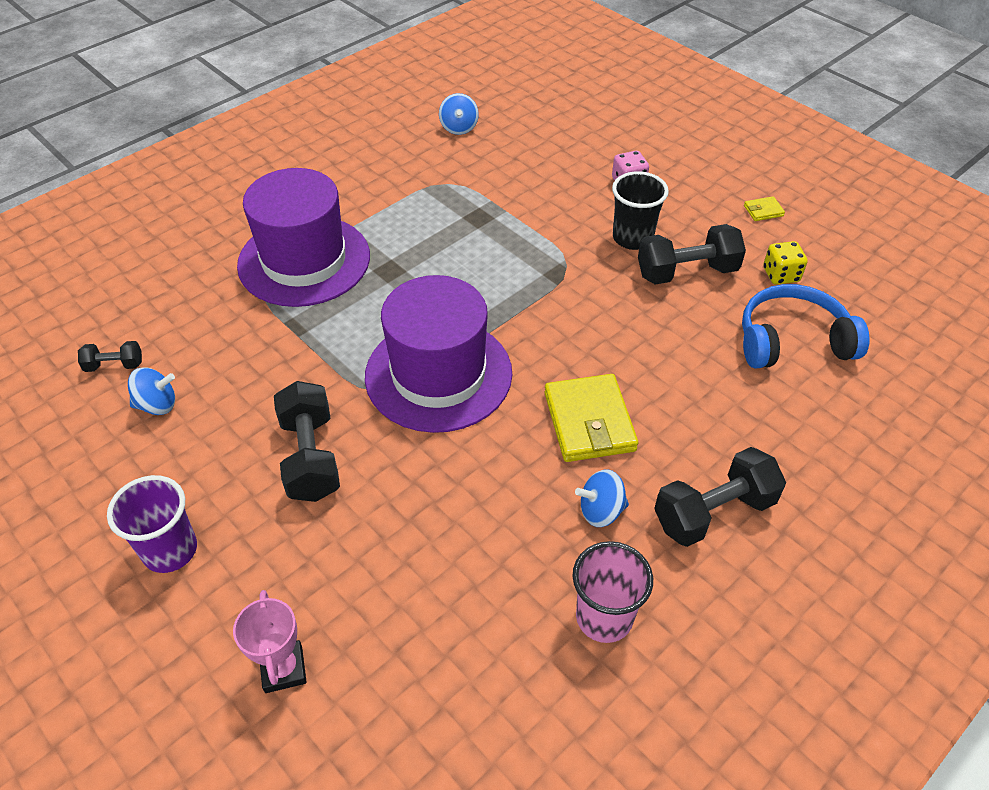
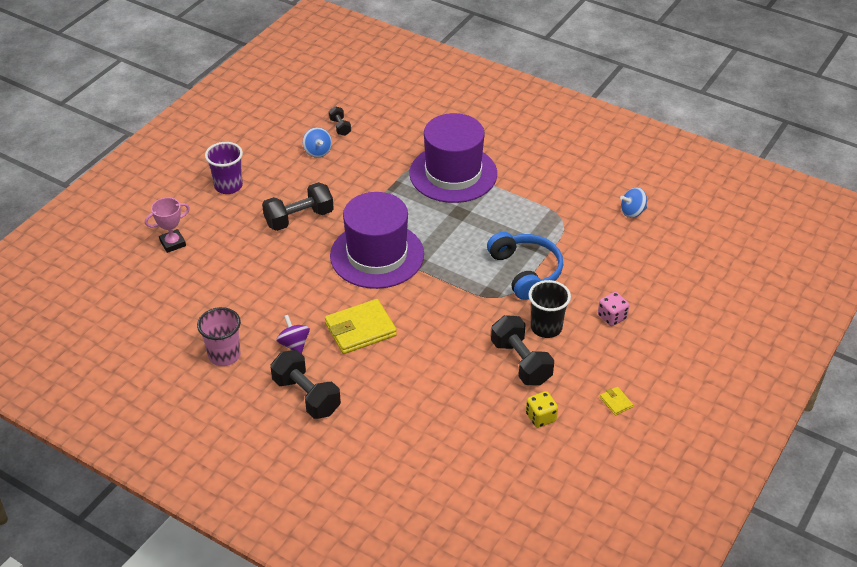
camera: 75 degrees right, 5 degrees down
blue spinning top [575,469,629,527] -> purple spinning top [276,315,310,354]
blue headphones [742,284,870,369] -> blue headphones moved to [487,232,563,300]

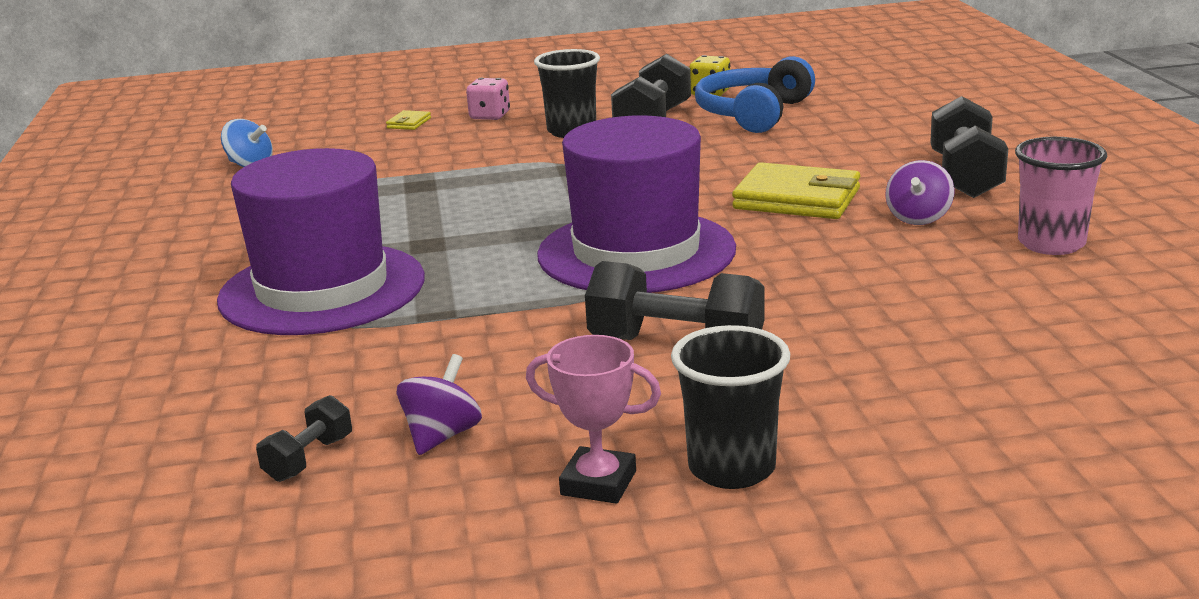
camera: 130 degrees left, 20 degrees down
pink trophy [145,197,190,253] -> pink trophy moved to [526,335,661,504]
purple cup [205,142,243,194] -> black cup [671,325,790,489]
blue spinning top [303,127,332,158] -> purple spinning top [397,354,482,455]
blue headphones [487,232,563,300] -> blue headphones moved to [695,56,815,133]
yellow wallet [600,387,633,415] -> yellow wallet moved to [386,110,431,130]

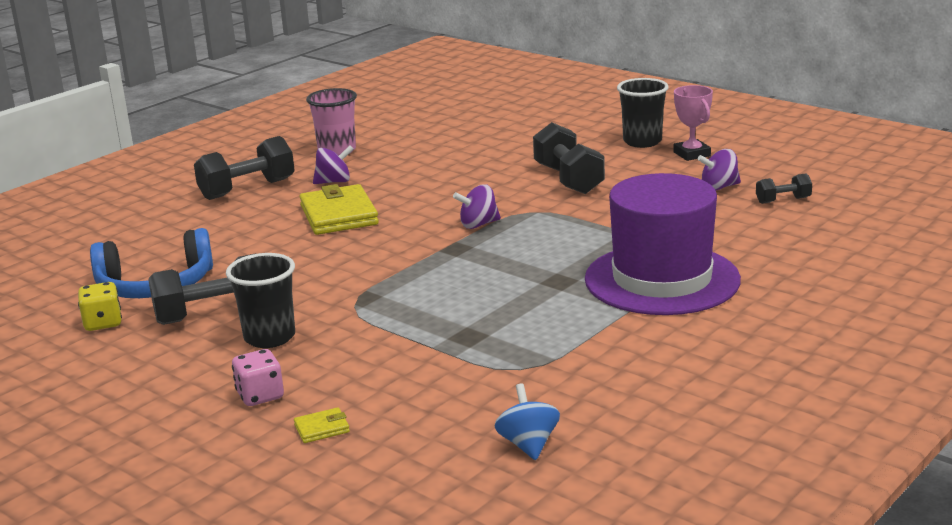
camera: 130 degrees left, 0 degrees up
purple hat [537,115,736,293] -> purple spinning top [453,184,501,229]

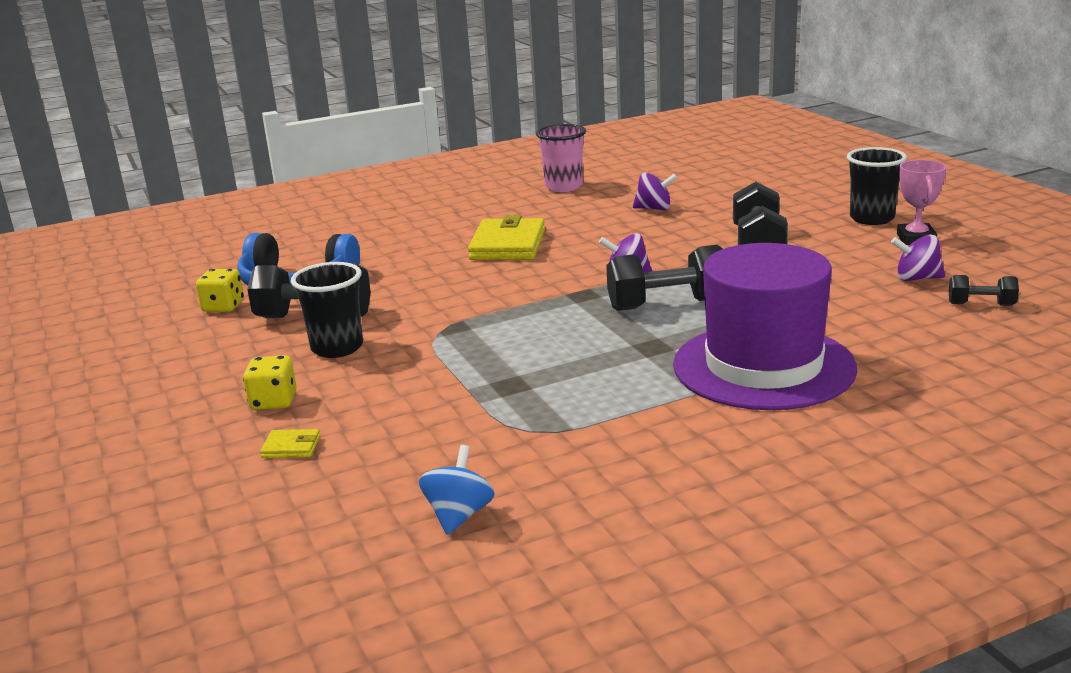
camera: 25 degrees right, 0 degrees up
black dumbbell [194,136,295,200] -> black dumbbell moved to [606,245,723,311]
pink dice [232,349,284,406] -> yellow dice [243,355,297,410]
purple spinning top [313,145,353,184] -> purple spinning top moved to [633,172,677,210]

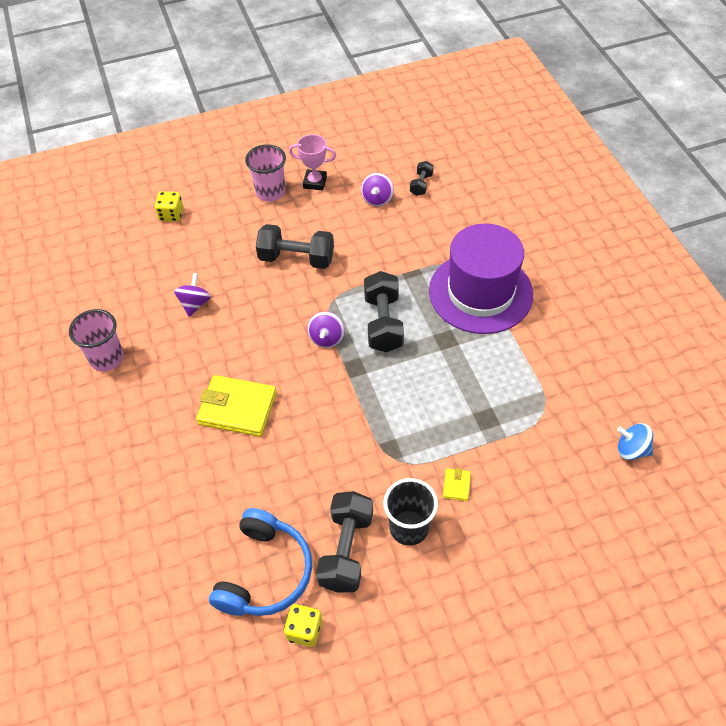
camera: 85 degrees left, 30 degrees up
yellow dice [243,355,297,410] -> yellow dice moved to [155,191,183,222]
yellow wallet [260,429,320,458] -> yellow wallet moved to [443,468,471,501]
black cup [847,147,907,225] -> pink cup [245,144,286,202]

